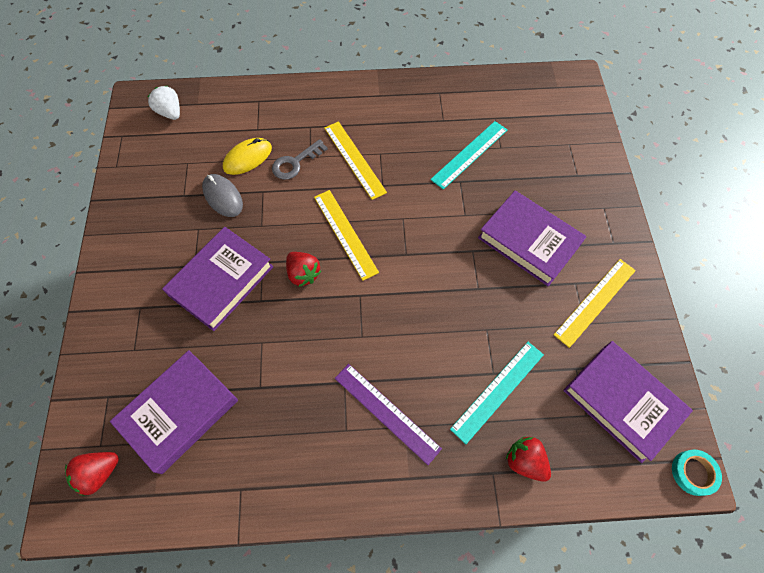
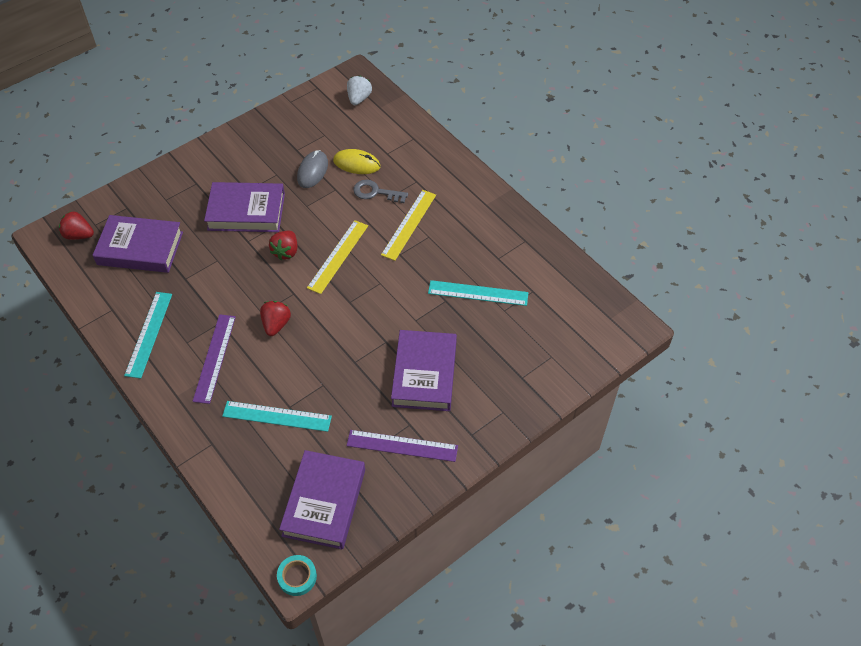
camera: 55 degrees right, 10 degrees down
red strawberry [506,436,551,482] -> red strawberry moved to [260,301,291,336]
yellow ruler [554,259,636,348] -> purple ruler [347,430,458,462]
none -> turquoise ruler [124,292,172,378]

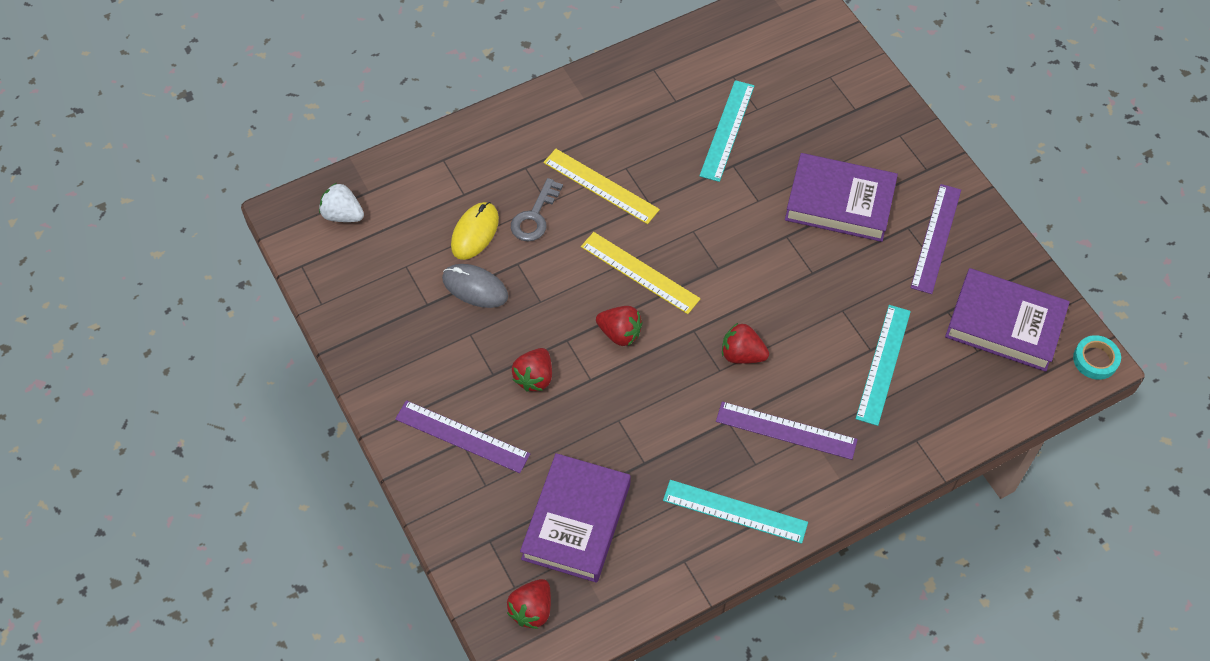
camera: 80 degrees left, 5 degrees up
purple book [204,182,285,232] -> red strawberry [512,348,552,392]
none -> purple ruler [395,400,530,473]

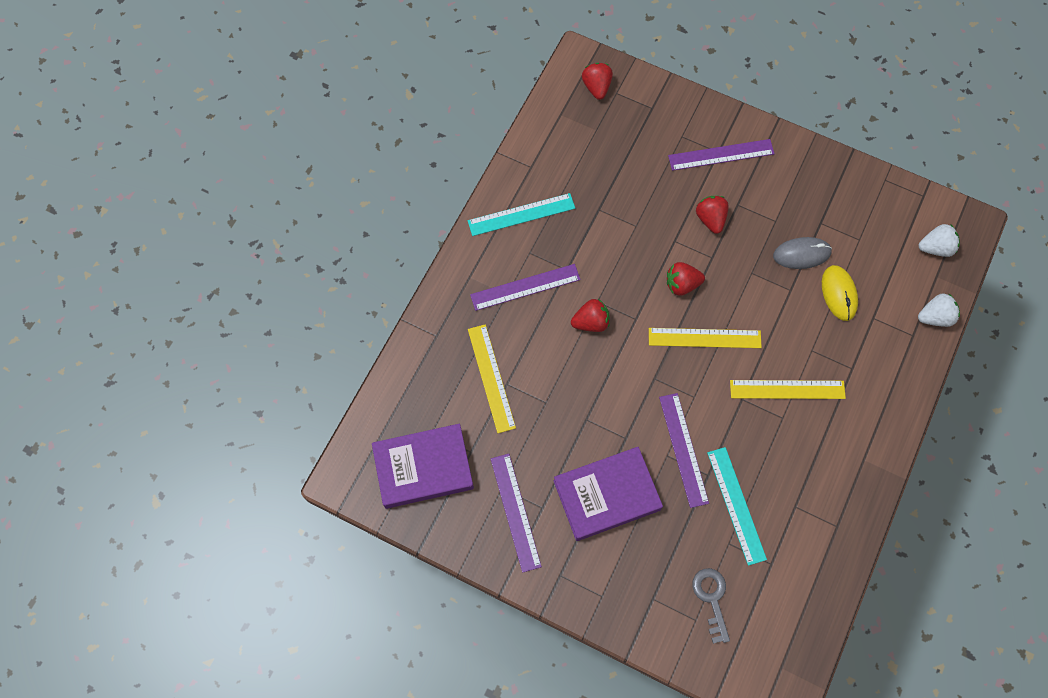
camera: 145 degrees right, 10 degrees up
grey key [511,178,563,241] -> grey key moved to [692,568,730,644]
purple book [520,453,631,583] -> none
turquoise ruler [856,305,911,426] -> yellow ruler [468,324,516,433]
turquoise tape [1073,335,1121,380] -> none
none -> purple ruler [659,393,709,508]
none -> white strawberry [918,293,960,327]

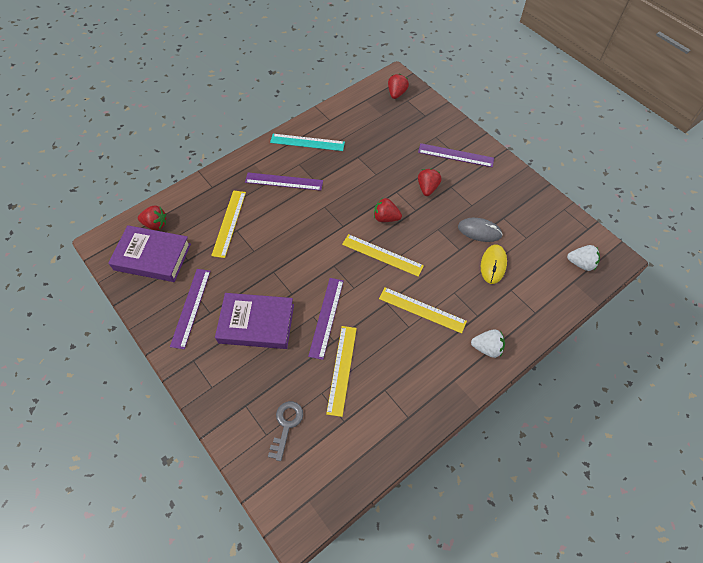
camera: 25 degrees right, 10 degrees down
red strawberry [571,299,610,332] -> red strawberry moved to [138,205,166,230]
turquoise ruler [707,447,767,566] -> yellow ruler [326,326,357,417]
white strawberry [918,293,960,327] -> white strawberry moved to [471,329,505,358]

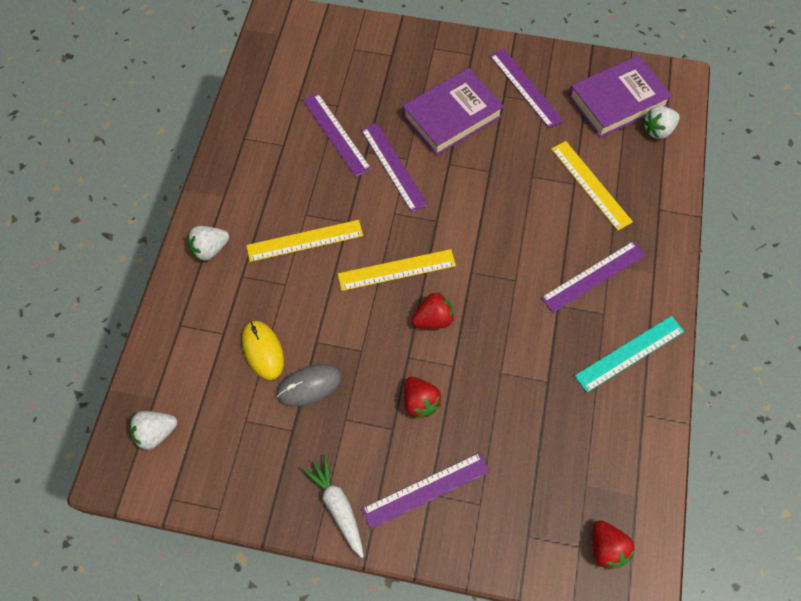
camera: 140 degrees right, 5 degrees up
red strawberry [138,205,166,230] -> white strawberry [643,106,680,139]
grey key [268,401,303,461] -> none
yellow ruler [326,326,357,417] -> purple ruler [303,93,372,177]
none -> white carrot [301,455,364,558]

